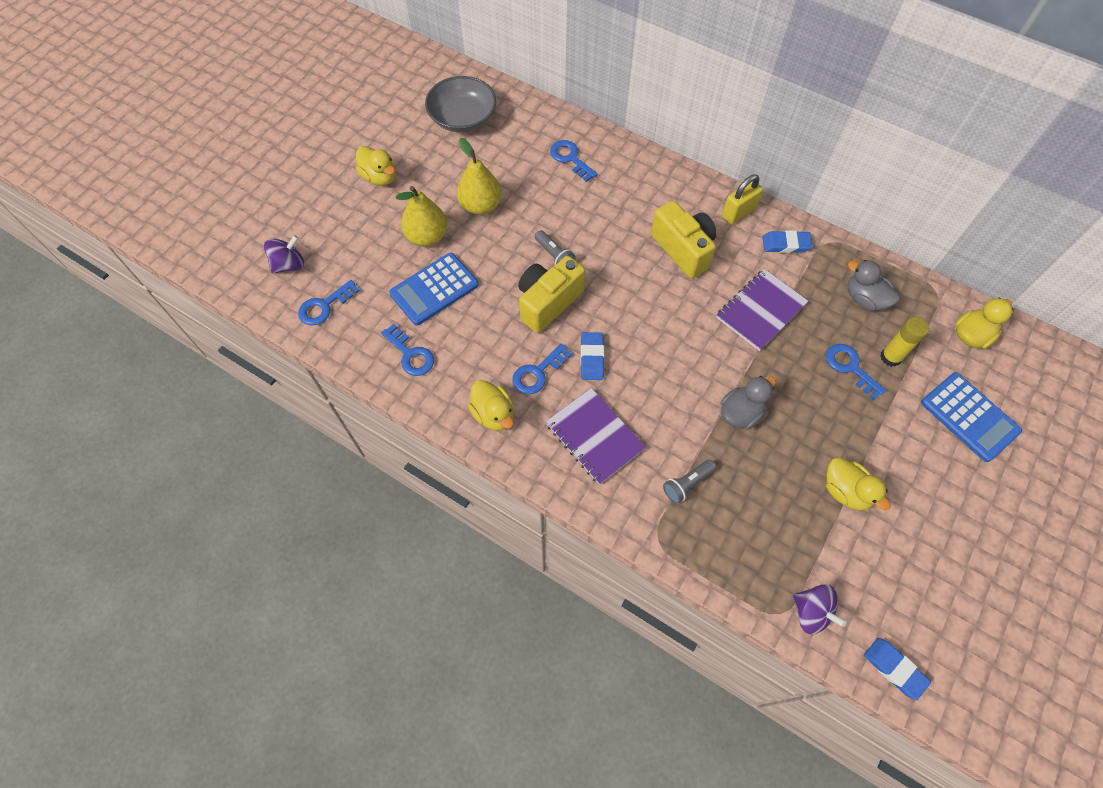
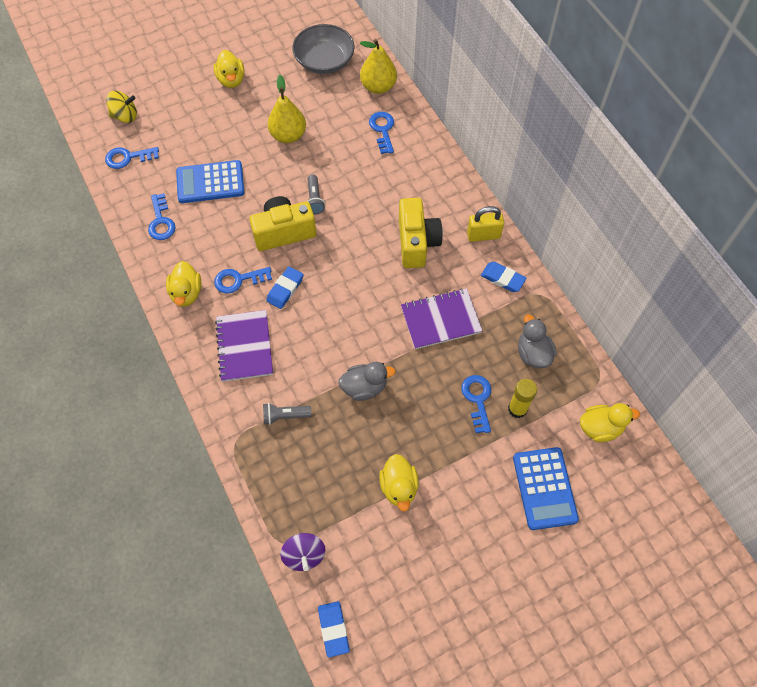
camera: 30 degrees right, 0 degrees up
purple spinning top [264,235,304,273] -> yellow spinning top [106,91,137,123]
yellow pear [396,186,447,246] -> yellow pear moved to [360,39,397,94]

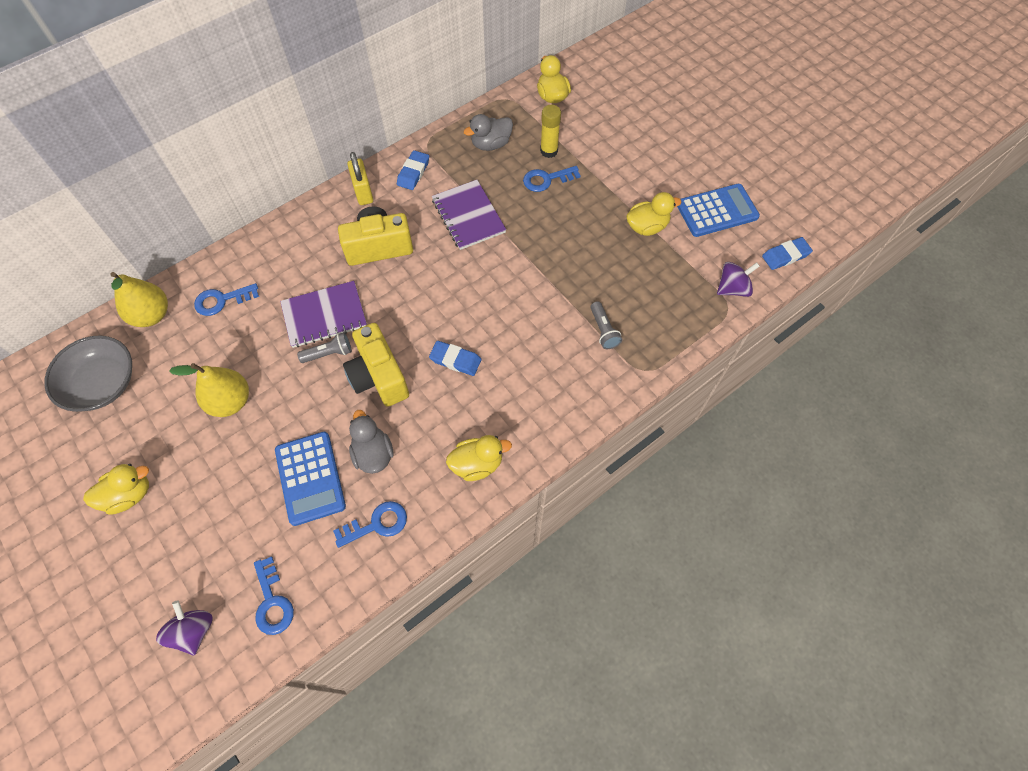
camera: 100 degrees left, 0 degrees up
yellow spinning top [106,91,137,123] -> purple spinning top [156,600,213,655]
blue key [214,267,272,293] -> none
purple notebook [215,310,273,382] -> purple notebook moved to [280,281,367,348]
grey duck [338,362,396,401] -> grey duck moved to [349,410,393,474]
blue calculator [513,447,579,530] -> blue calculator moved to [677,184,760,237]

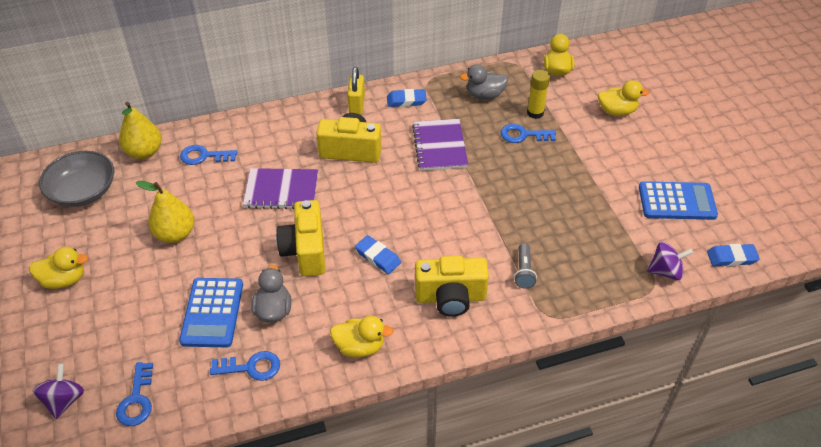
camera: 20 degrees right, 15 degrees down
grey flashlight [297,332,352,363] -> none
blue eraser [397,150,429,190] -> blue eraser turned 45 degrees clockwise [387,89,427,107]
yellow duck [626,192,681,236] -> yellow duck moved to [598,80,650,116]
none -> yellow camera [415,256,489,317]

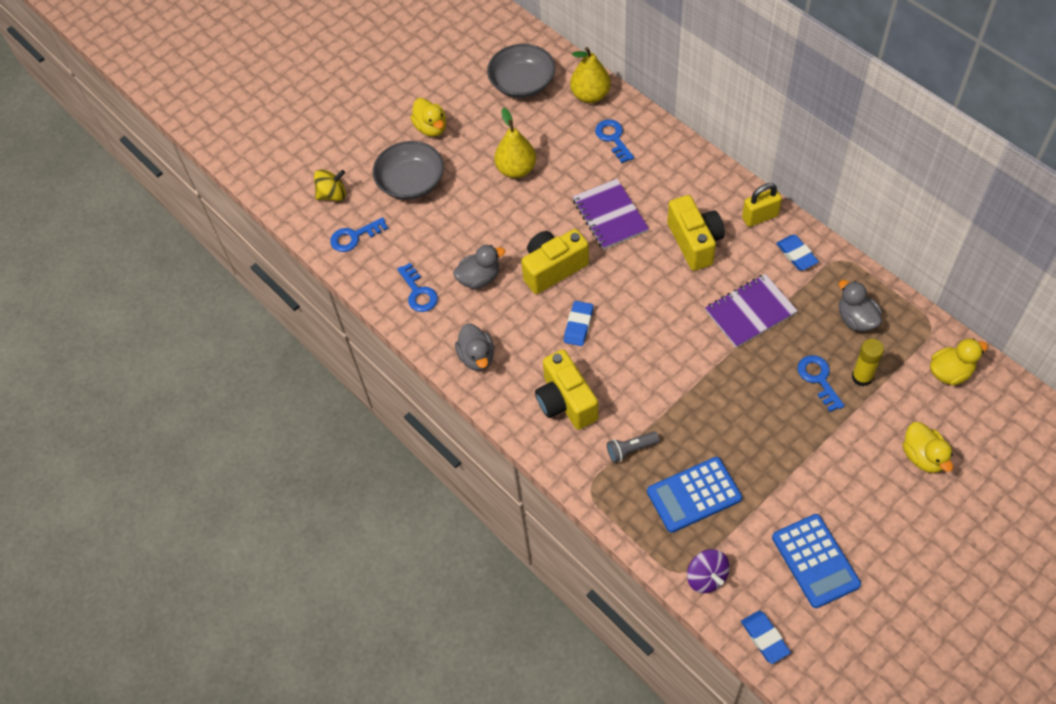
camera: 70 degrees right, 10 degrees up
purple spinning top [33,364,84,419] -> yellow spinning top [314,169,346,201]
blue calculator [179,278,243,347] -> blue calculator moved to [647,457,742,533]
yellow duck [330,316,394,358] -> grey duck [455,323,494,371]
none -> grey bowl [373,141,444,200]

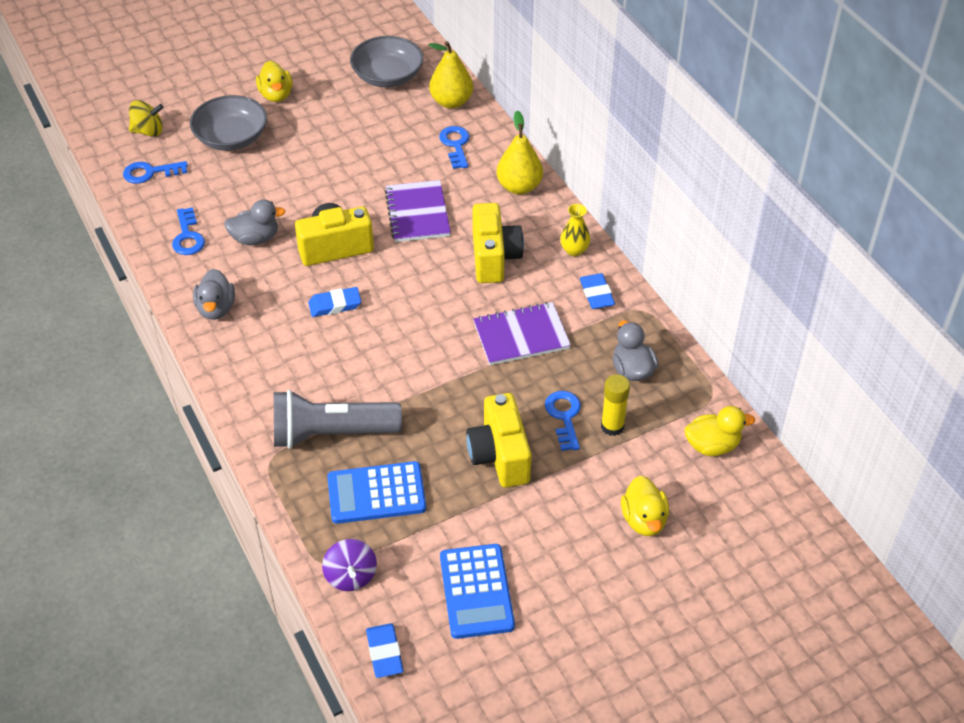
camera: 10 degrees right, 10 degrees down
yellow pear [494,108,536,178] -> yellow pear moved to [496,110,543,194]
yellow camera [535,349,598,430] -> yellow camera moved to [466,393,532,487]
blue eraser [564,301,593,346] -> blue eraser turned 45 degrees clockwise [308,287,361,317]
grey flashlight [607,431,660,463] -> grey flashlight [274,390,402,449], size x2.19
yellow padlock [742,183,782,227] -> yellow vase [560,204,590,256]

